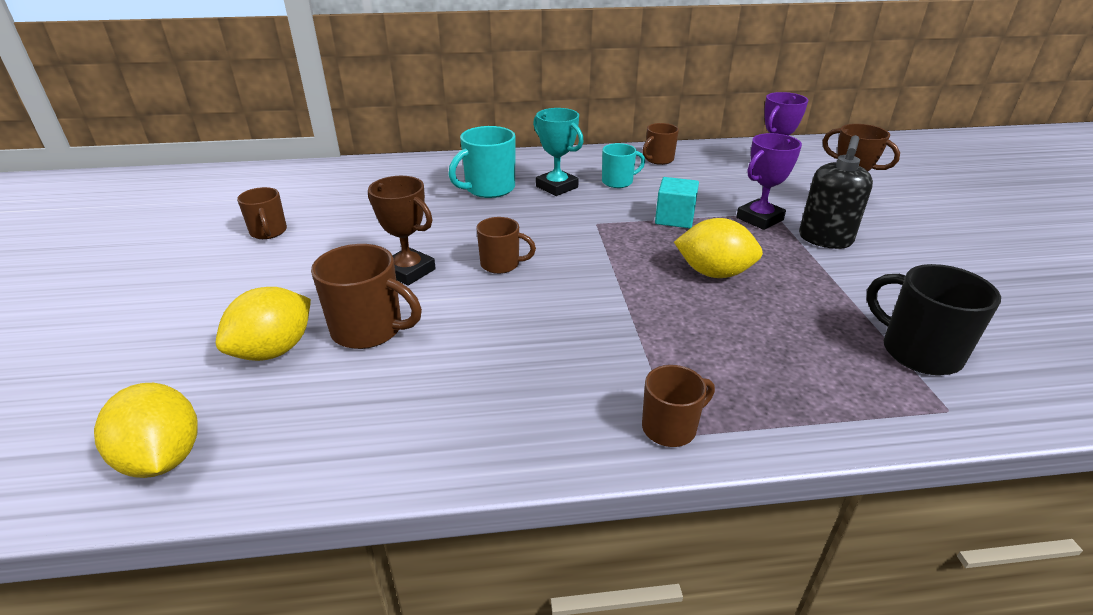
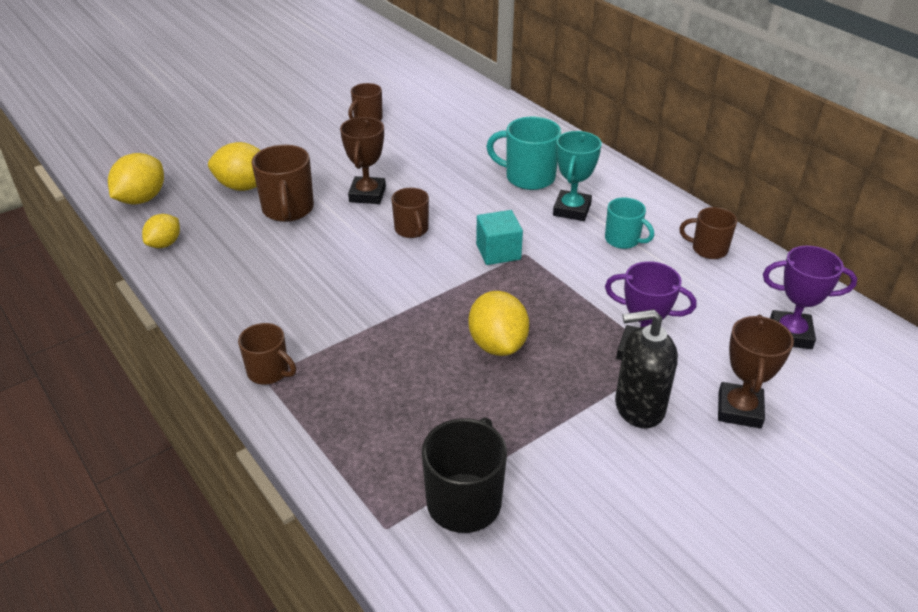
camera: 60 degrees right, 5 degrees up
turquoise cube [655,177,699,228] -> turquoise cube moved to [476,210,523,265]
none -> yellow lemon [142,214,180,248]

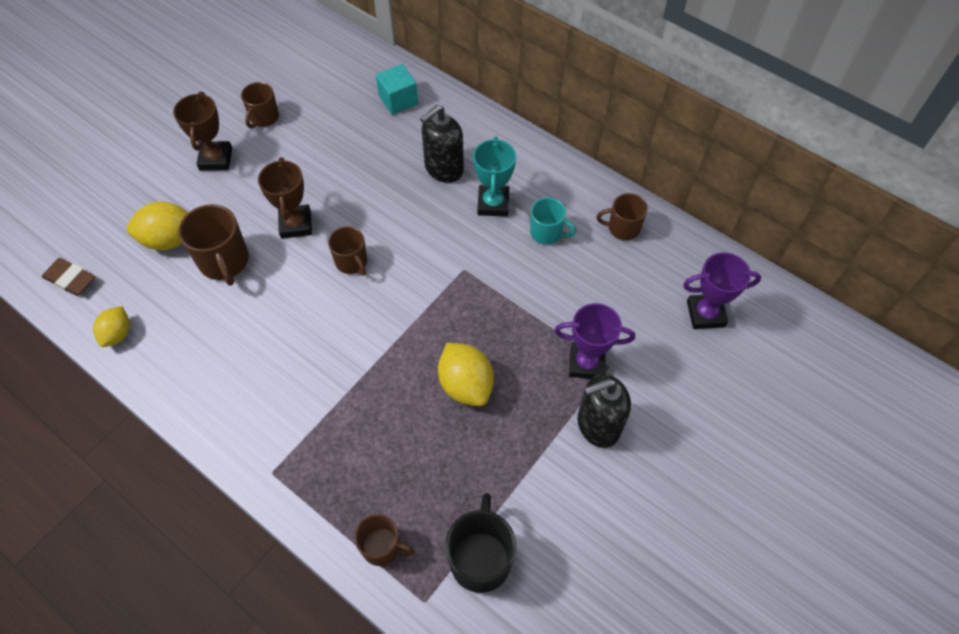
camera: 15 degrees left, 20 degrees up
yellow lemon [108,153,164,205] -> brown eraser [42,258,95,296]
brown mug [238,323,296,384] -> brown mug moved to [354,514,415,566]
turquoise cube [476,210,523,265] -> turquoise cube moved to [376,64,418,115]
turquoise mug [486,117,561,190] -> black soap dispenser [420,105,464,183]
brown trophy [718,315,794,428] -> brown trophy moved to [173,92,232,171]

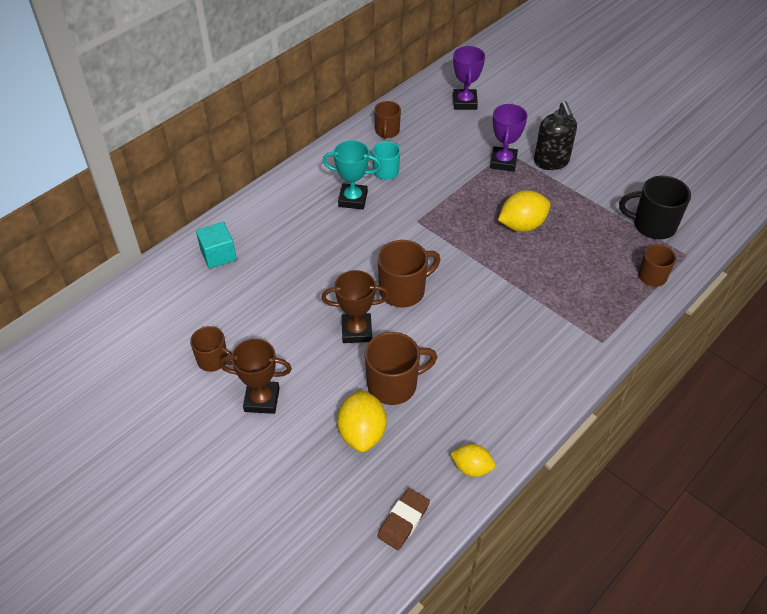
camera: 85 degrees left, 10 degrees down
brown mug [328,226,367,276] -> brown mug [378,240,440,307], size x1.56
black soap dispenser [420,105,464,183] -> none

